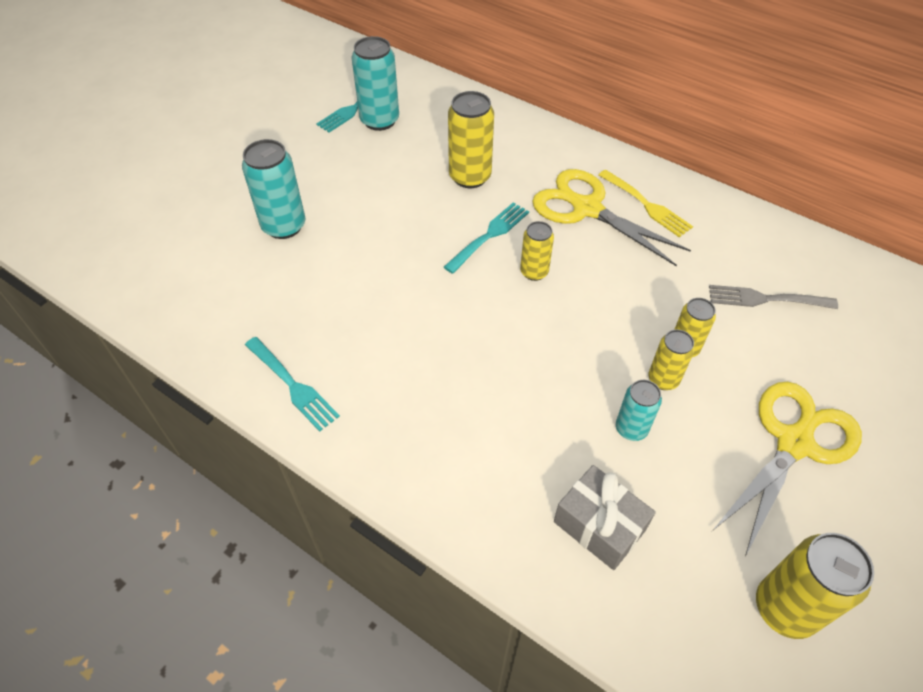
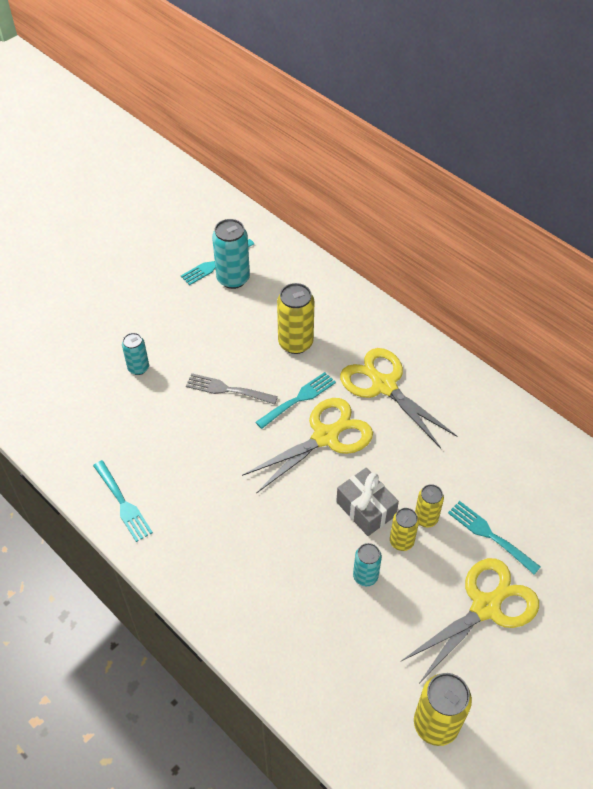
camera: 10 degrees right, 0 degrees up
turquoise can [242,139,305,239] -> turquoise can [122,333,149,375], size x0.61
yellow can [520,221,554,281] -> yellow scissors [242,398,373,494]
grey gift [554,465,656,570] -> grey gift moved to [336,468,399,536]
yellow fork [598,170,693,237] -> none
grey fork [709,285,838,309] -> grey fork moved to [186,373,278,405]
none -> turquoise fork [448,501,541,574]

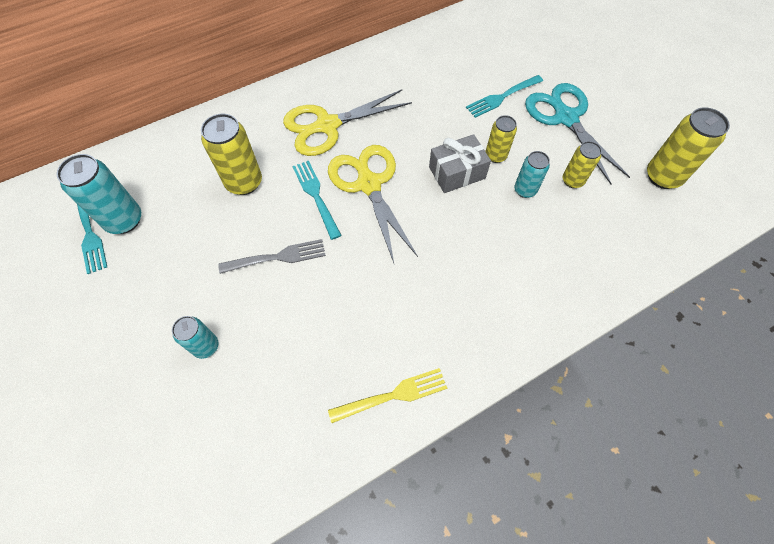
camera: 75 degrees left, 10 degrees up
turquoise fork [93,460,153,542] -> yellow fork [328,368,447,423]
grey fork [186,373,278,405] -> grey fork turned 135 degrees counterclockwise [218,239,326,274]
yellow scissors [400,558,539,682] -> turquoise scissors [525,83,630,184]
yellow can [415,484,444,528] -> yellow can moved to [563,141,602,188]

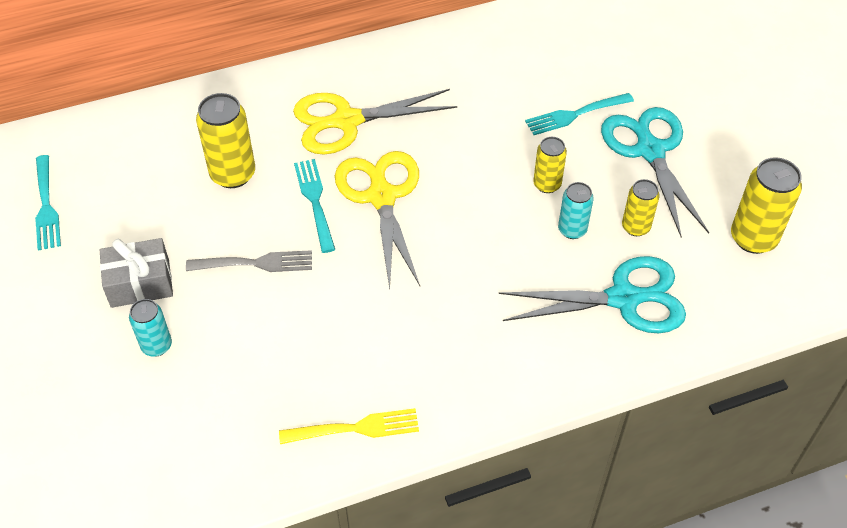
camera: 10 degrees right, 10 degrees down
turquoise can [57,154,141,234] -> none
grey gift [429,134,491,193] -> grey gift moved to [100,238,173,308]
none -> turquoise scissors [498,256,686,333]

